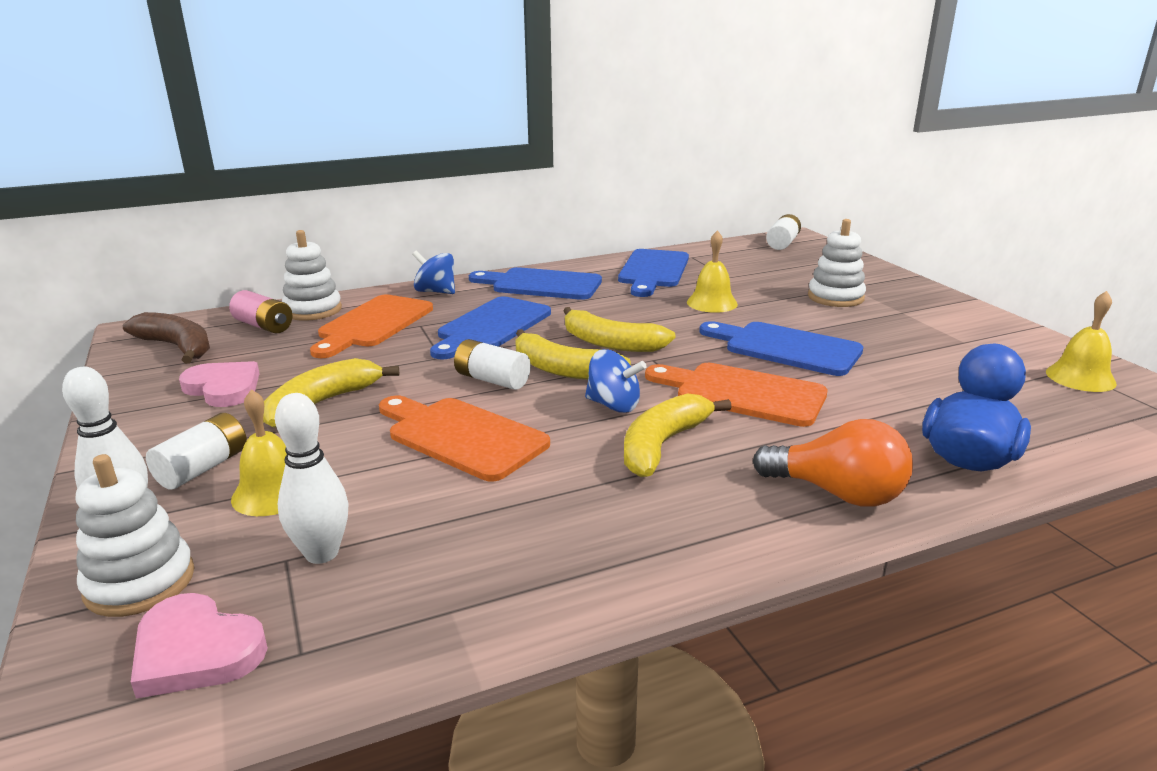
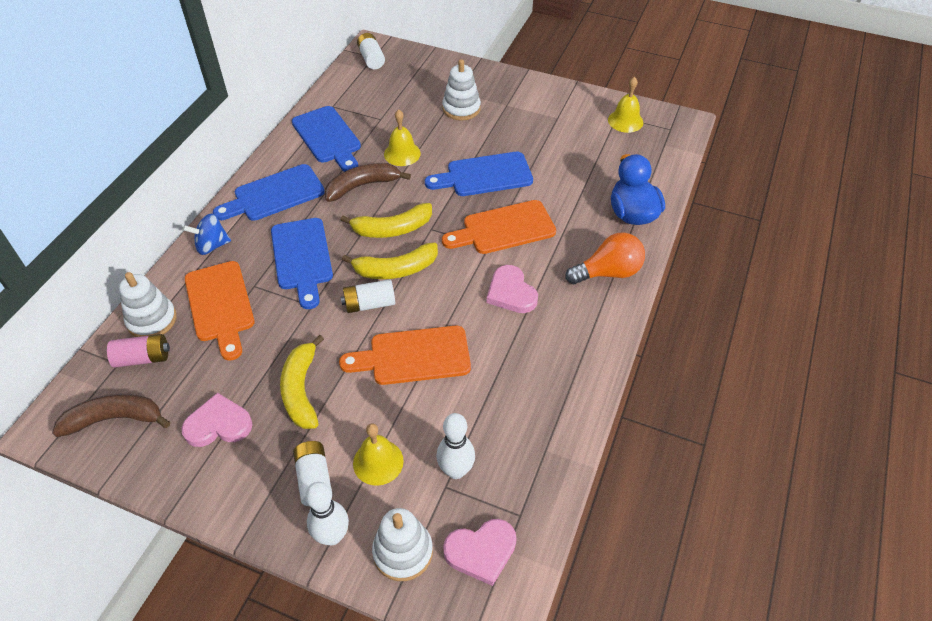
camera: 45 degrees left, 25 degrees up
blue spinning top [585,349,647,413] -> none
yellow banana [624,393,731,477] -> pink heart [487,265,538,313]
none -> brown banana [324,163,411,202]

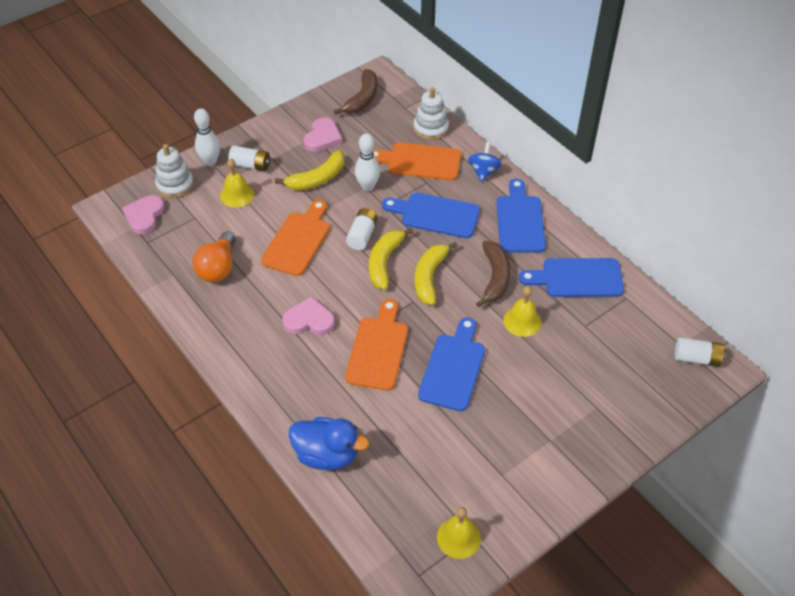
camera: 120 degrees right, 0 degrees up
pink battery [107,334,170,368] -> none
yellow banana [280,335,324,429] -> yellow banana turned 120 degrees clockwise [275,150,344,190]
white bowling pin [436,413,475,479] -> white bowling pin moved to [355,134,380,191]
white stacking toy [442,59,481,120] -> none
orange light bulb [566,232,645,284] -> orange light bulb moved to [193,231,235,282]

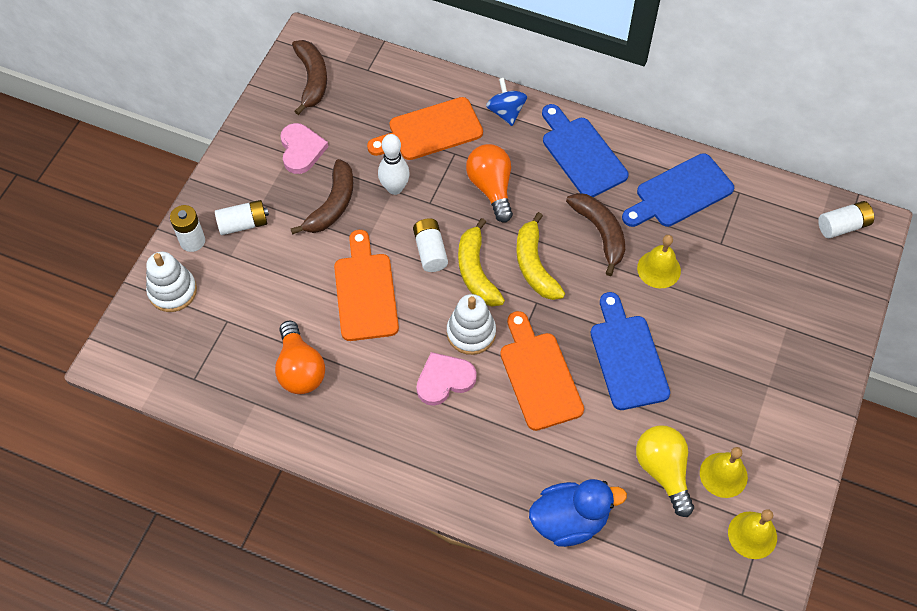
camera: 30 degrees left, 10 degrees up
pink heart [122,195,165,234] -> none
white bowling pin [194,108,220,166] -> white battery [170,205,205,252]
yellow bell [220,158,254,208] -> yellow bell moved to [700,447,748,498]
yellow banana [275,150,344,190] -> brown banana [291,159,353,235]
blue cutting board [382,193,480,238] -> orange light bulb [466,144,513,222]
white stacking toy [414,87,449,140] -> white stacking toy moved to [447,294,496,355]
none -> yellow light bulb [636,425,694,517]

